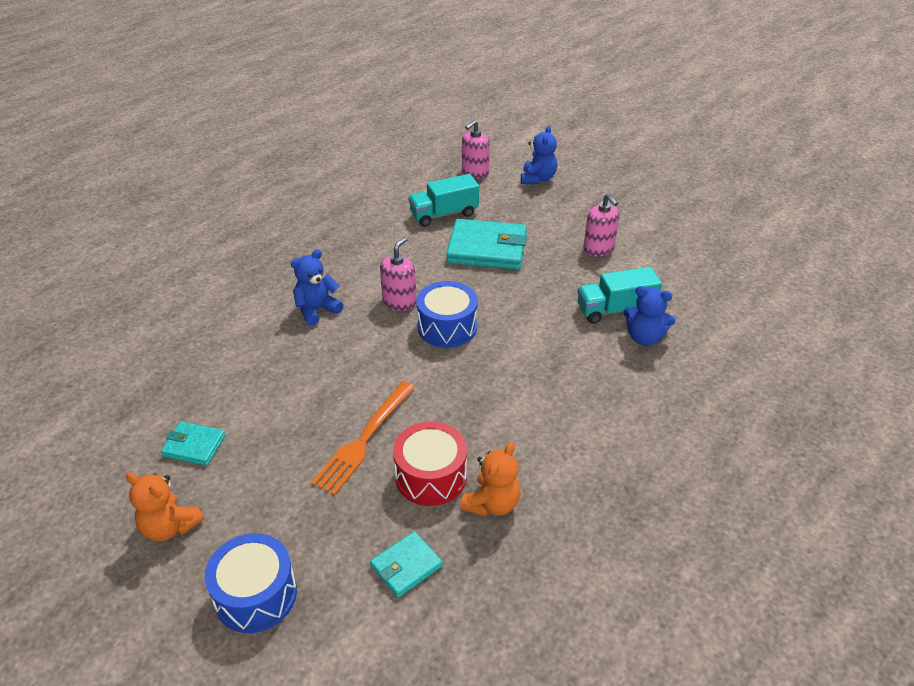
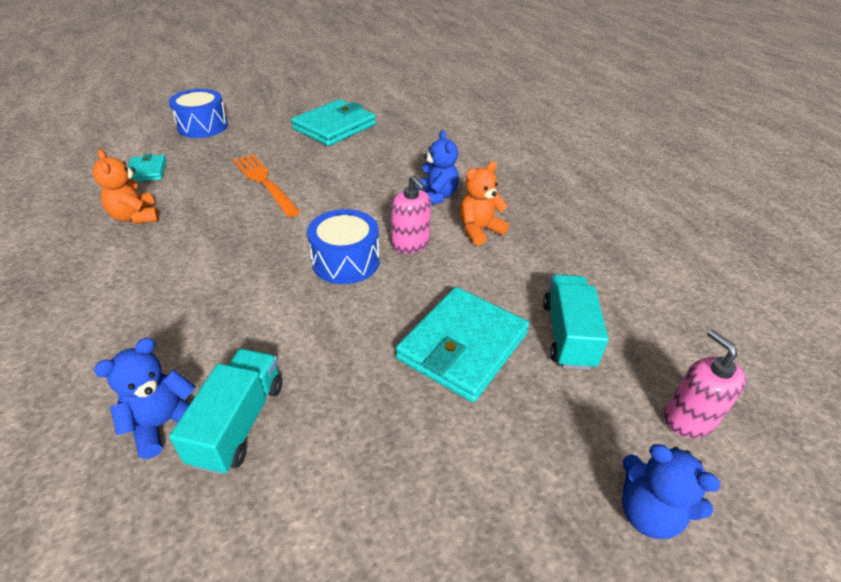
camera: 115 degrees right, 0 degrees up
orange teddy bear [126,472,204,541] -> orange teddy bear moved to [459,161,509,246]
turquoise wallet [161,421,226,466] -> turquoise wallet [291,99,376,146], size x1.91
red drum [393,421,467,506] -> none
pink soap dispenser [583,194,619,256] -> none

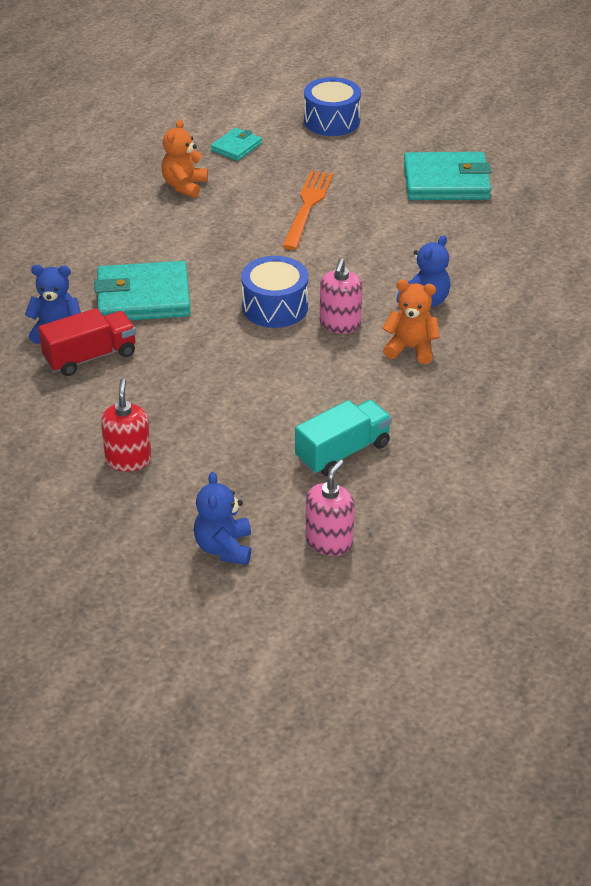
camera: 50 degrees right, 0 degrees up
turquoise truck [169,349,283,475] -> red truck [38,308,136,376]
turquoise wallet [396,287,529,402] -> turquoise wallet moved to [94,261,191,320]
none -> red soap dispenser [101,378,152,472]

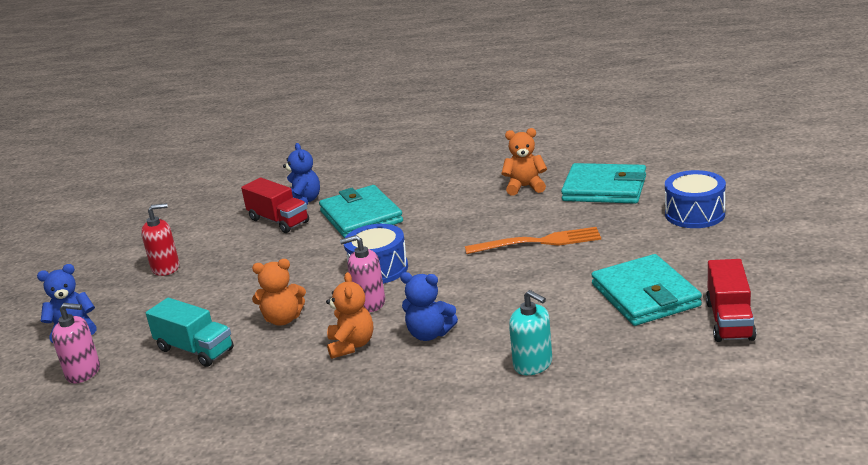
camera: 75 degrees right, 15 degrees down
turquoise wallet [211,128,262,161] -> turquoise wallet [561,163,646,204], size x1.91
none -> orange teddy bear [252,259,306,326]
none -> turquoise soap dispenser [509,290,552,375]
none -> red truck [706,259,756,342]

